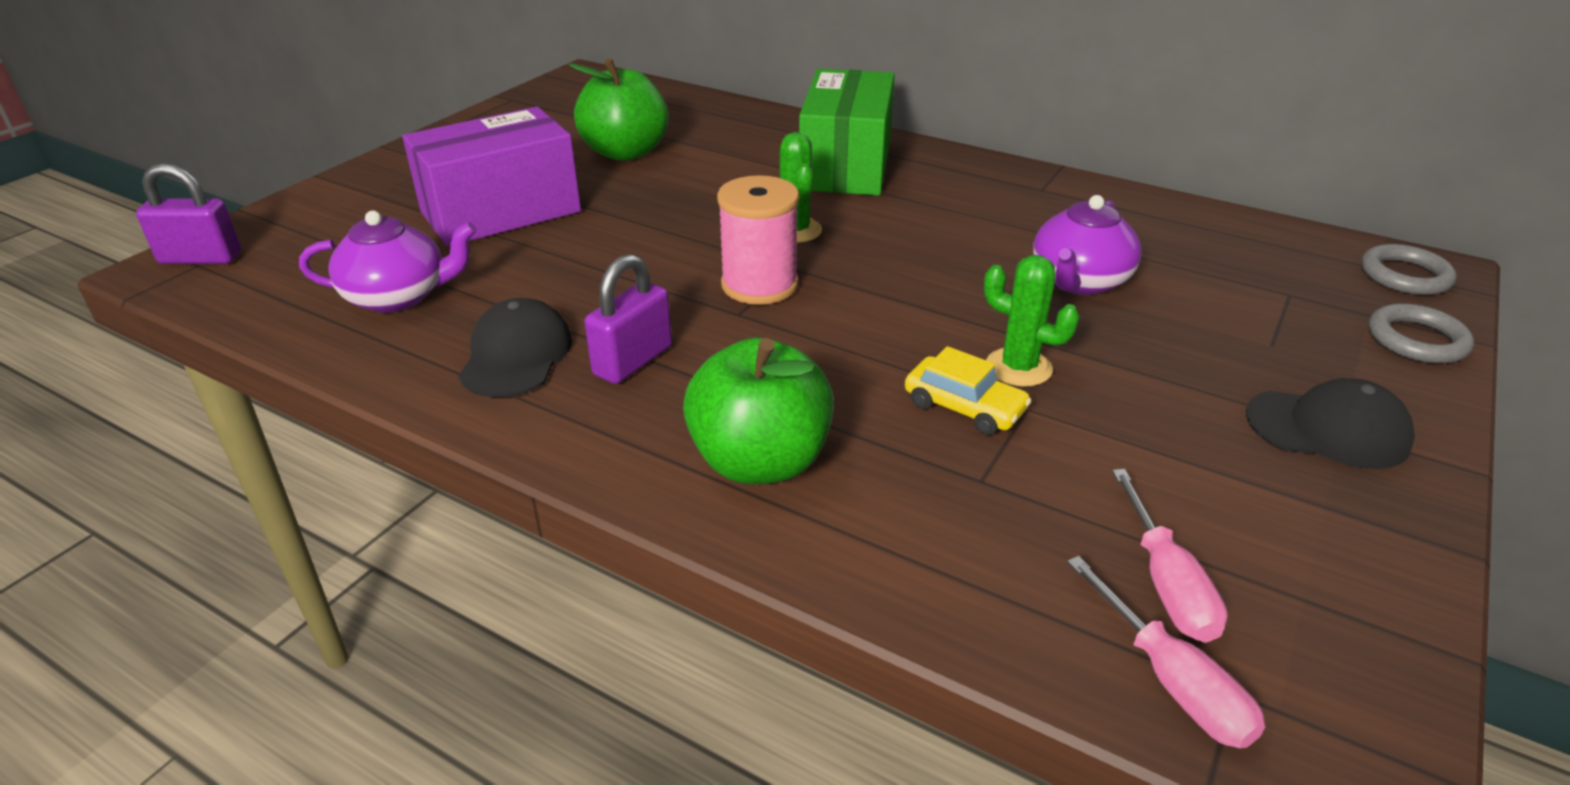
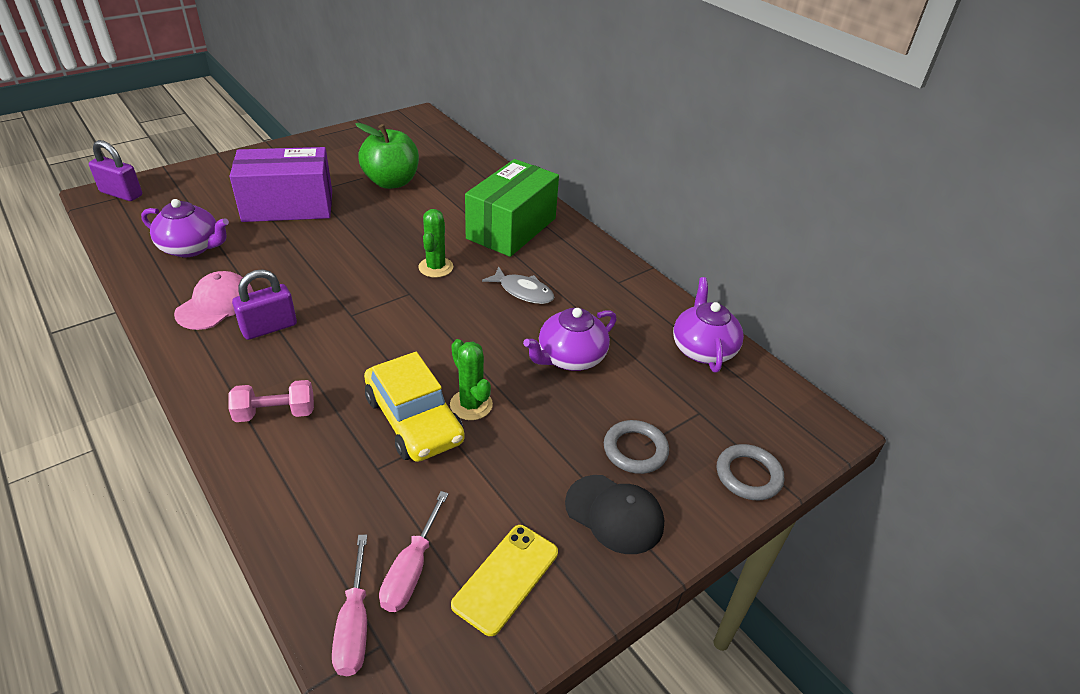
camera: 20 degrees right, 5 degrees up
black cap [458,298,572,397] -> pink cap [174,271,254,330]
green apple [683,338,834,484] -> pink dumbbell [228,380,314,422]
pink spool [717,175,799,305] -> none
yellow car [905,346,1032,435] -> yellow car [364,352,465,462], size x1.71
grey ring [1361,244,1457,295] -> grey ring moved to [604,420,669,474]
none -> yellow phone [451,525,558,636]
none -> grey fish [482,267,554,304]
none -> purple teapot [673,277,744,372]

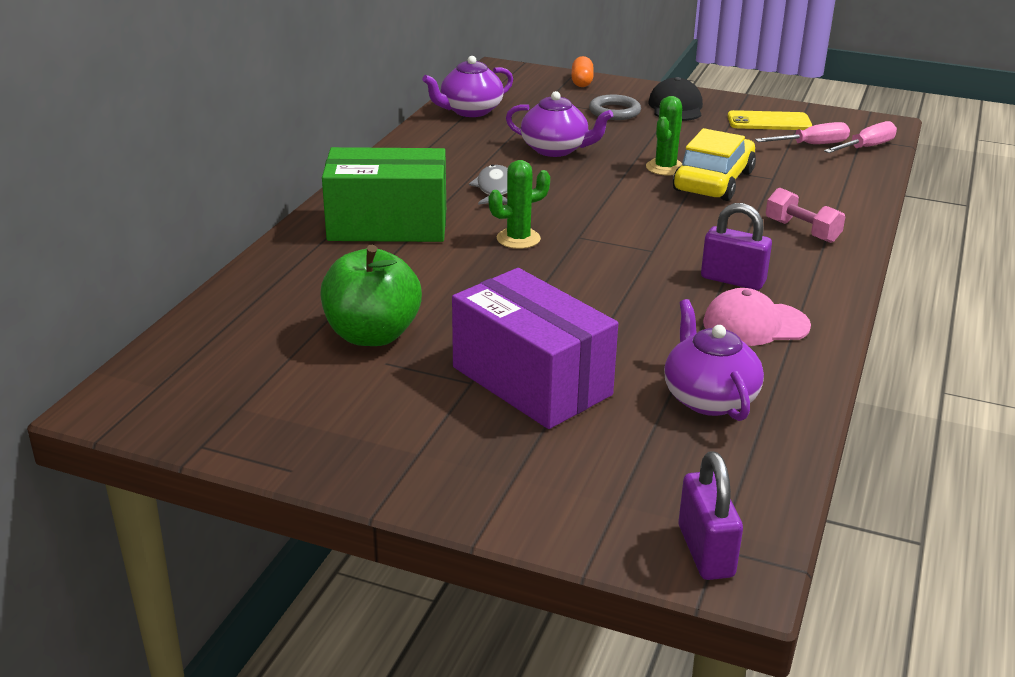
camera: 120 degrees left, 10 degrees down
grey ring [717,444,784,501] -> orange capsule [571,56,593,87]

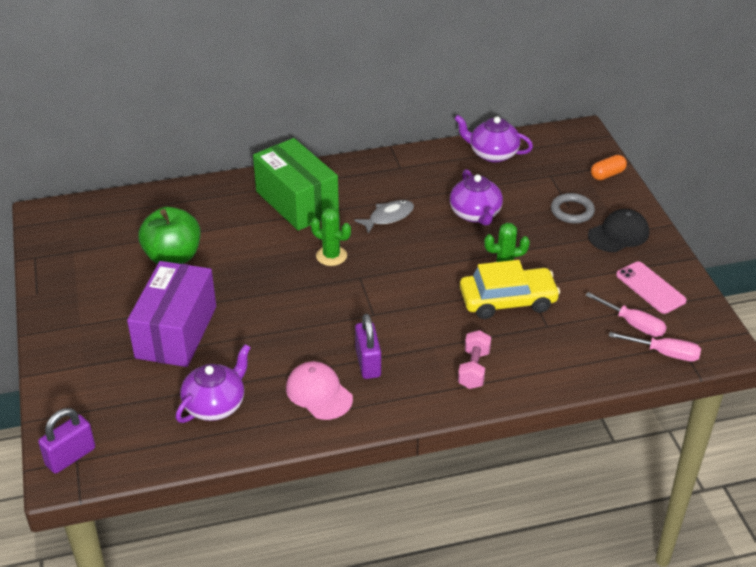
camera: 55 degrees right, 10 degrees up
yellow phone [728,110,812,130] -> pink phone [616,262,687,314]

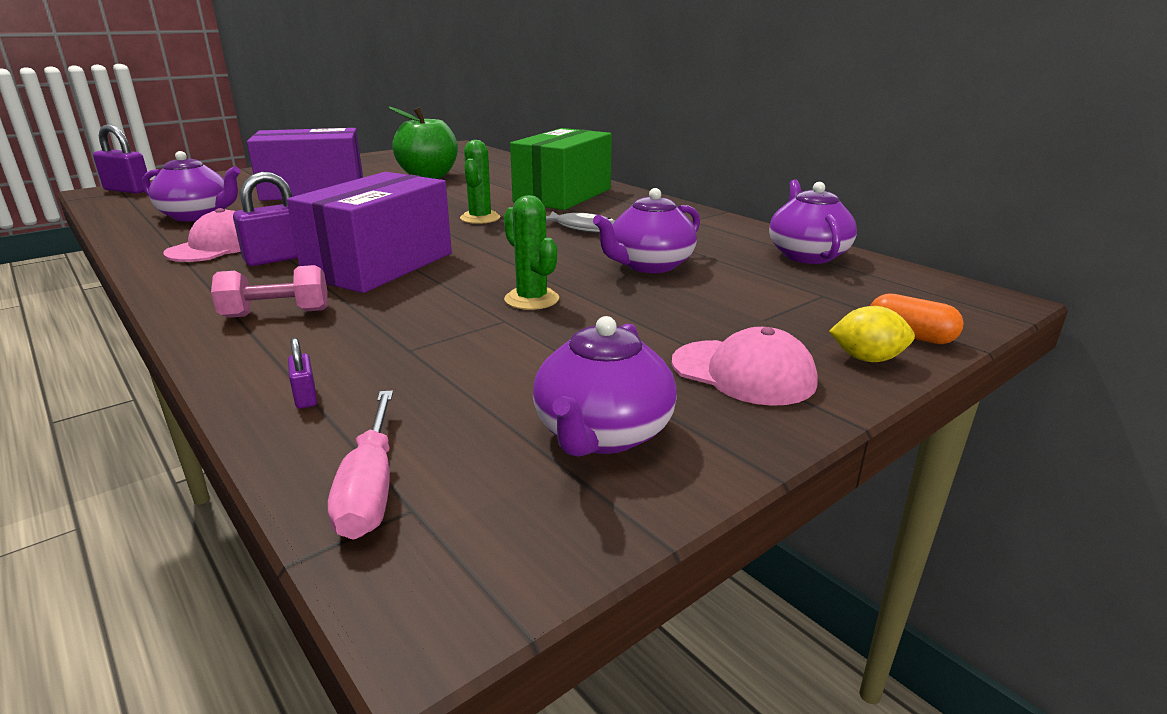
camera: 65 degrees right, 15 degrees down
yellow car [460,260,560,319] -> none
grey ring [551,193,595,224] -> none
pink screwdriver [586,292,667,337] -> none
black cap [588,209,649,252] -> pink cap [672,327,818,406]
pink phone [616,262,687,314] -> purple teapot [533,316,677,456]
none -> purple box [287,172,452,293]
none -> purple padlock [288,338,317,409]
none -> yellow lemon [829,306,915,362]

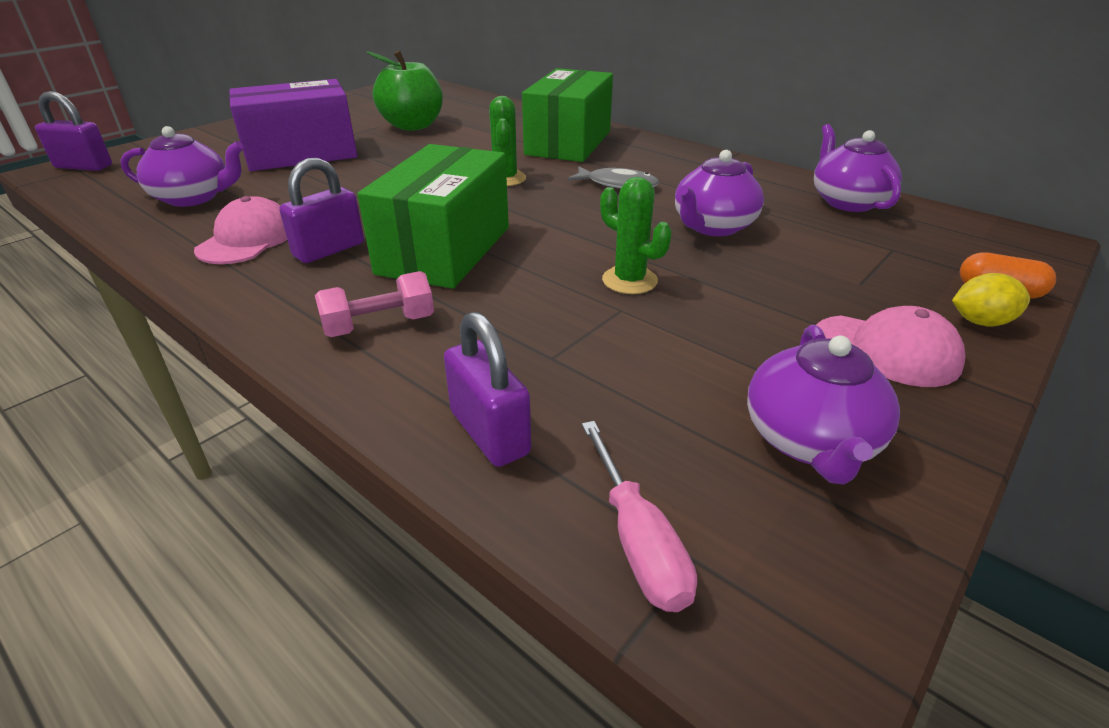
camera: 10 degrees left, 10 degrees up
purple box [287,172,452,293] -> green box [357,144,509,289]
purple padlock [288,338,317,409] -> purple padlock [444,312,531,467], size x2.04

